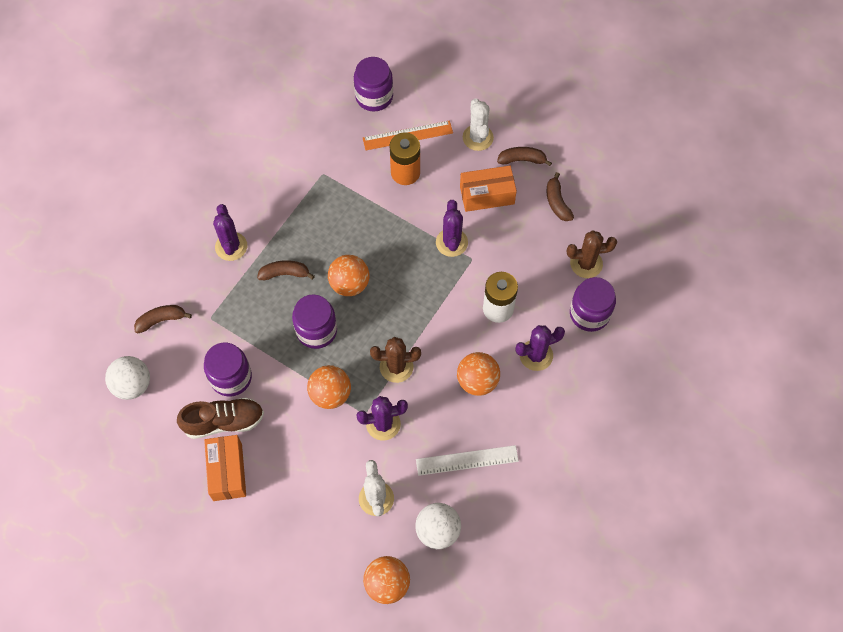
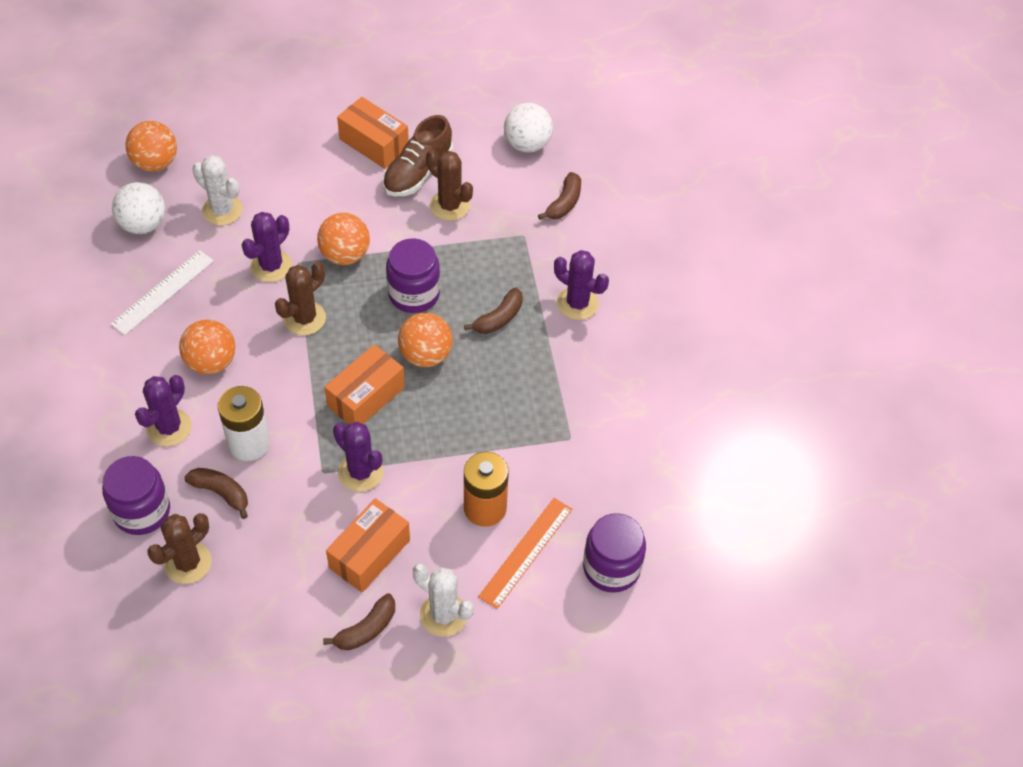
camera: 135 degrees right, 10 degrees down
purple jar [204,342,252,397] -> brown cactus [426,150,473,221]
brown banana [546,172,574,221] -> brown banana moved to [184,468,248,519]
none -> orange box [324,344,405,424]

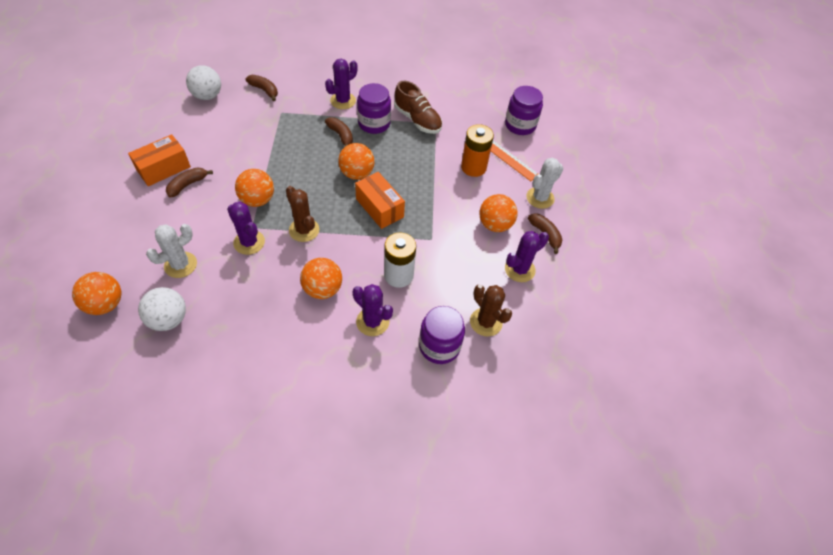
camera: 80 degrees left, 0 degrees up
white ruler [110,250,214,335] -> none
brown banana [184,468,248,519] -> brown banana moved to [166,167,213,197]
orange box [326,498,410,592] -> orange ball [480,194,518,232]
purple cactus [333,422,384,492] -> purple cactus moved to [505,231,549,282]
brown shoe [383,115,453,196] -> brown shoe moved to [394,81,442,134]
purple jar [386,238,440,313] -> purple jar moved to [357,83,391,134]
brown cactus [426,150,473,221] -> none

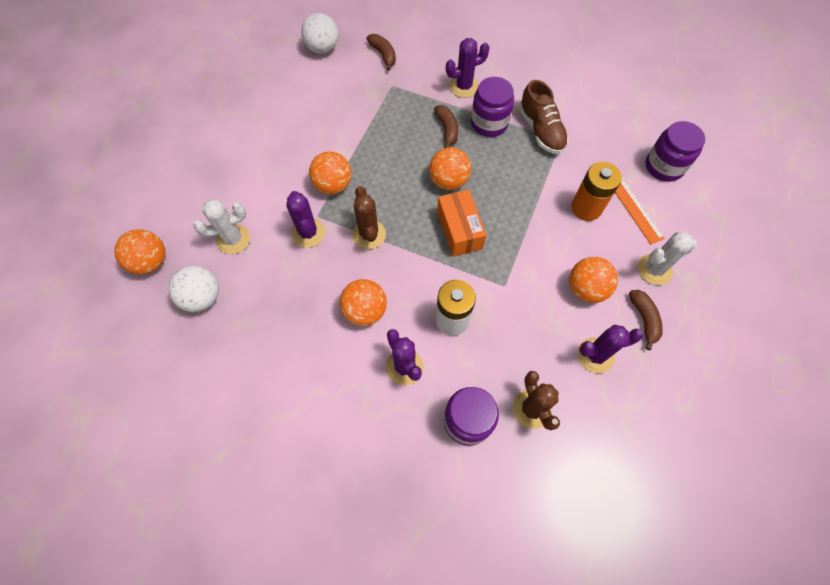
camera: 25 degrees right, 10 degrees up
orange box [128,134,191,186] -> none
brown banana [166,167,213,197] -> none

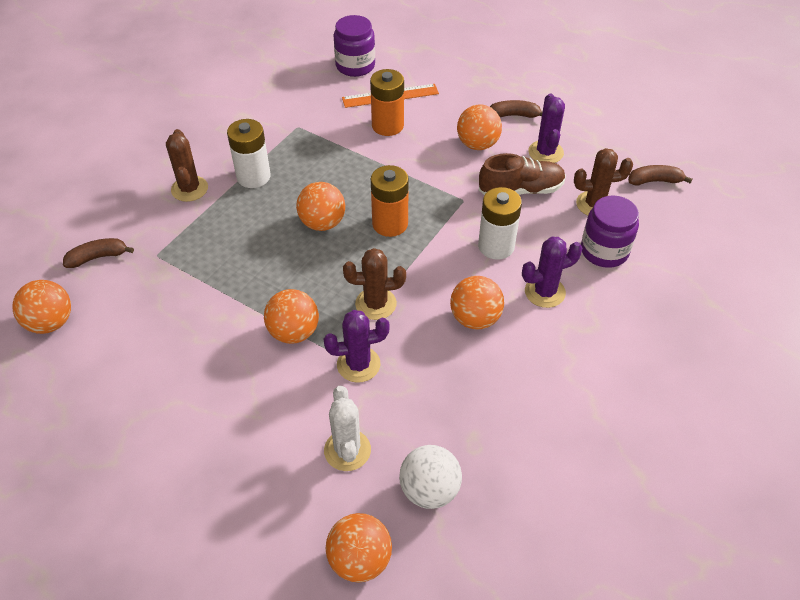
camera: 80 degrees left, 15 degrees down
white ball [301,13,339,54] -> orange ball [12,280,71,334]
brown banana [434,105,458,148] -> brown banana moved to [628,165,693,186]
orange box [437,189,487,257] -> orange battery [371,165,409,237]
purple cactus [446,38,490,98] -> brown cactus [166,129,208,202]
purple jar [471,77,514,137] -> white battery [227,119,271,188]
brown shoe [519,80,569,154] -> brown shoe moved to [479,153,566,195]
white cactus [637,232,697,285] -> none

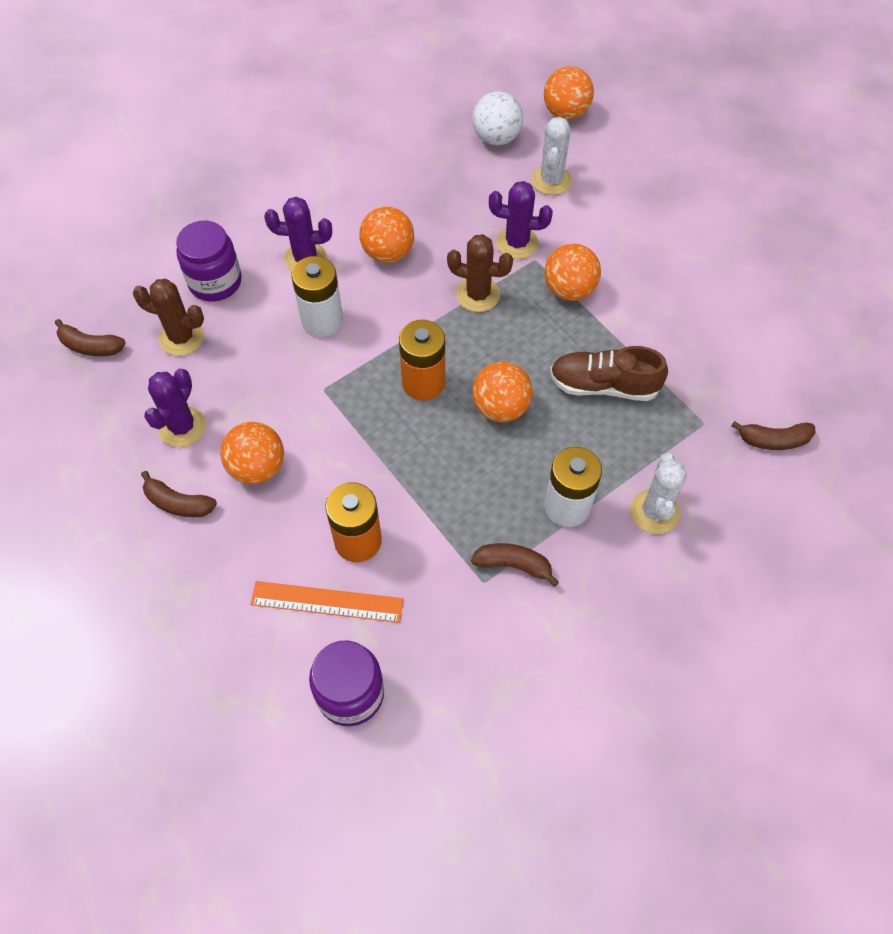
camera: 160 degrees left, 10 degrees up
orange ball [12,280,71,334] -> none
brown cactus [166,129,208,202] -> white cactus [630,453,687,534]
brown shoe [479,153,566,195] -> brown shoe moved to [550,346,668,401]
none -> brown banana [471,543,559,587]

